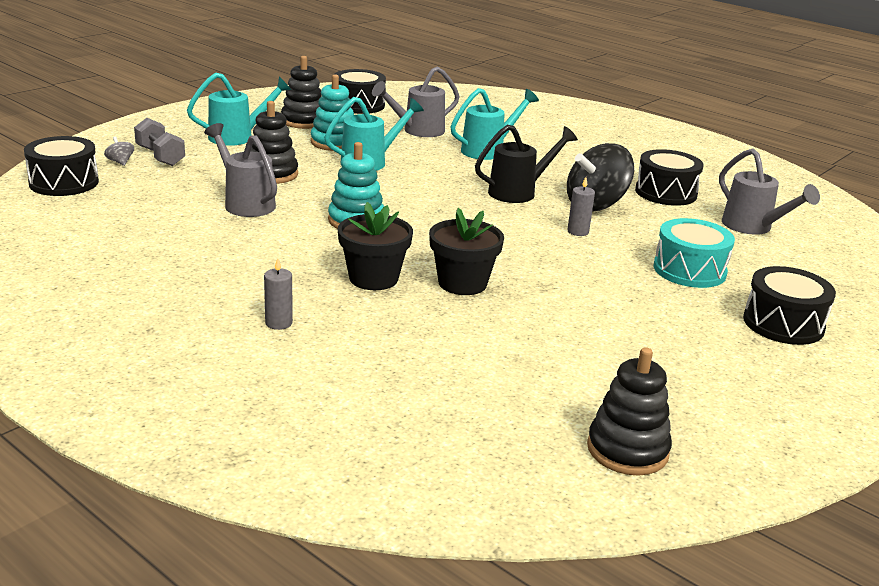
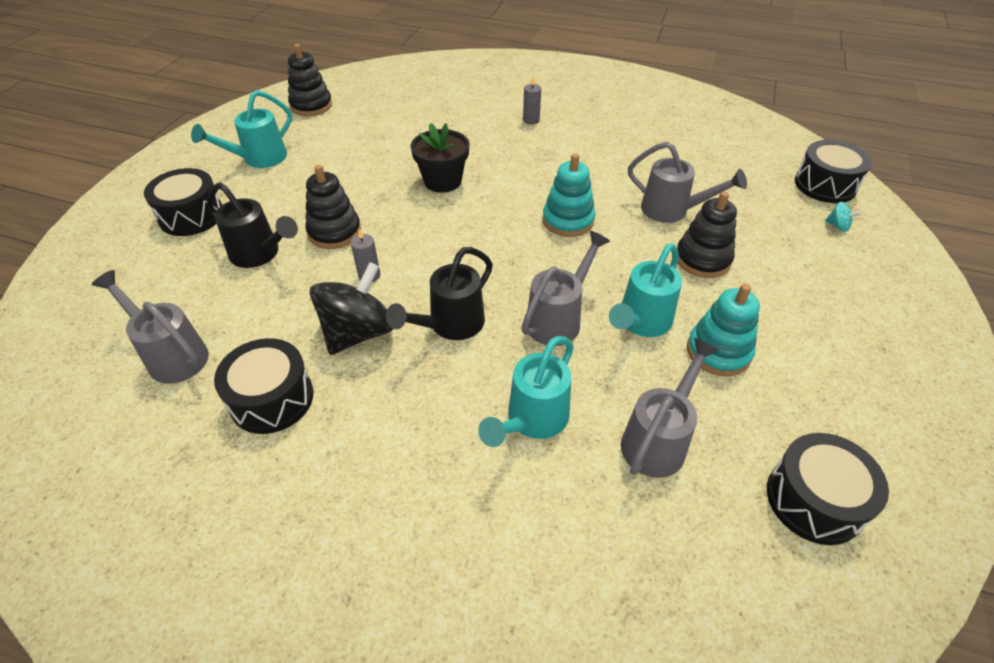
camera: 160 degrees right, 20 degrees up
grey spinning top [104,137,134,166] -> turquoise spinning top [825,202,862,232]
grey dumbbell [134,118,185,166] -> none
turquoise watering can [187,73,291,146] -> turquoise watering can moved to [191,90,292,168]
black stacking toy [281,56,322,129] -> black stacking toy moved to [305,165,361,249]
black flower pot [338,202,413,290] -> none
turquoise drum [653,218,735,288] -> black watering can [207,182,298,268]
none -> grey watering can [522,231,610,346]

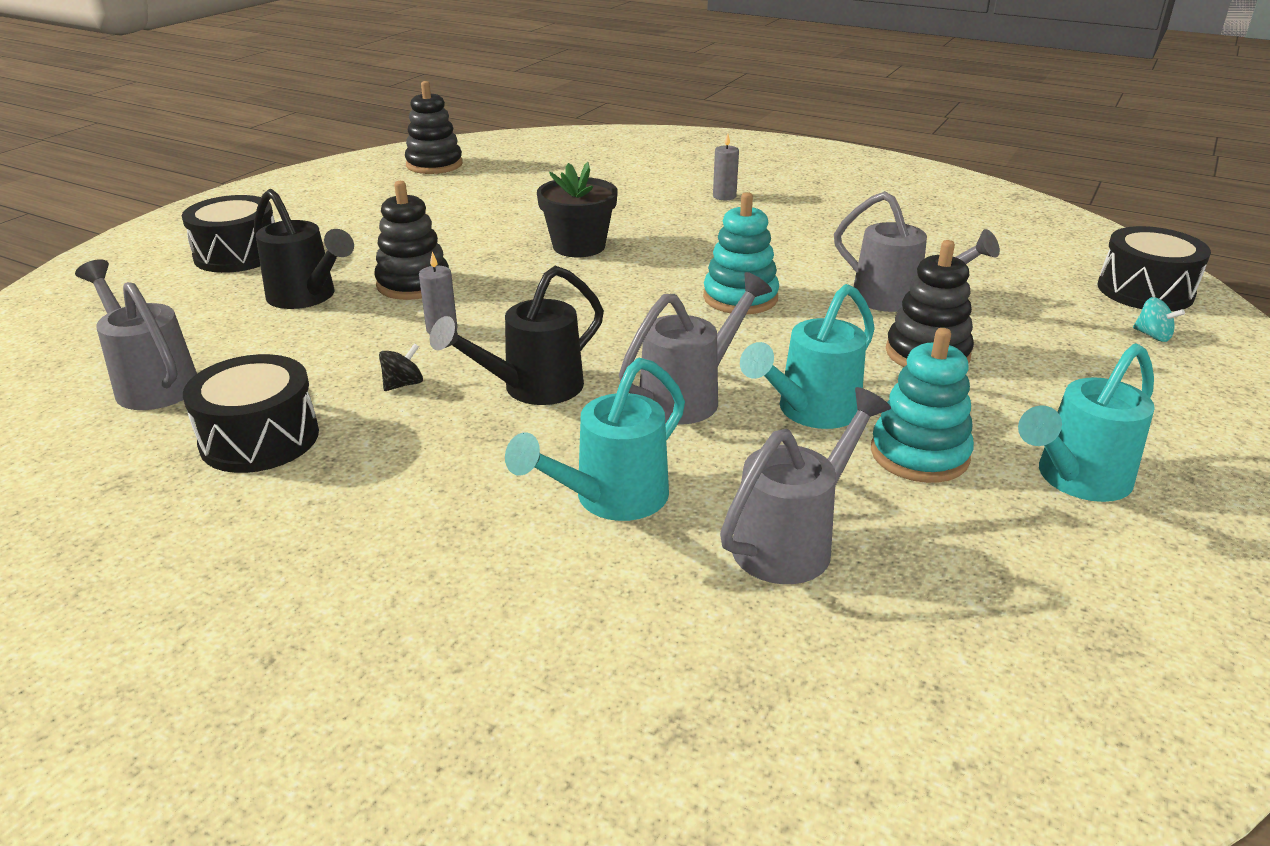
camera: 10 degrees right, 15 degrees down
turquoise watering can [191,90,292,168] -> turquoise watering can moved to [1018,343,1155,502]
black spinning top [310,262,393,355] -> black spinning top [379,343,423,391], size x0.40
black drum [767,433,889,545] -> none

